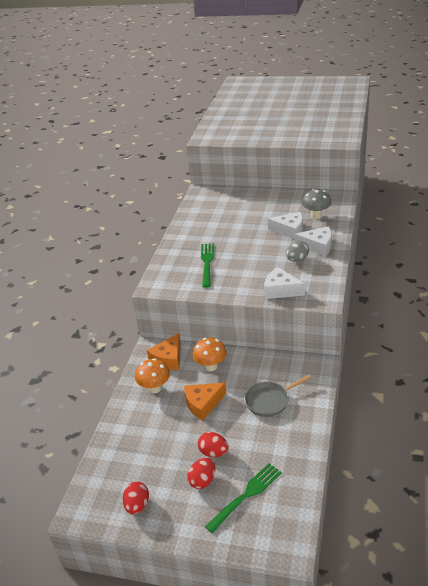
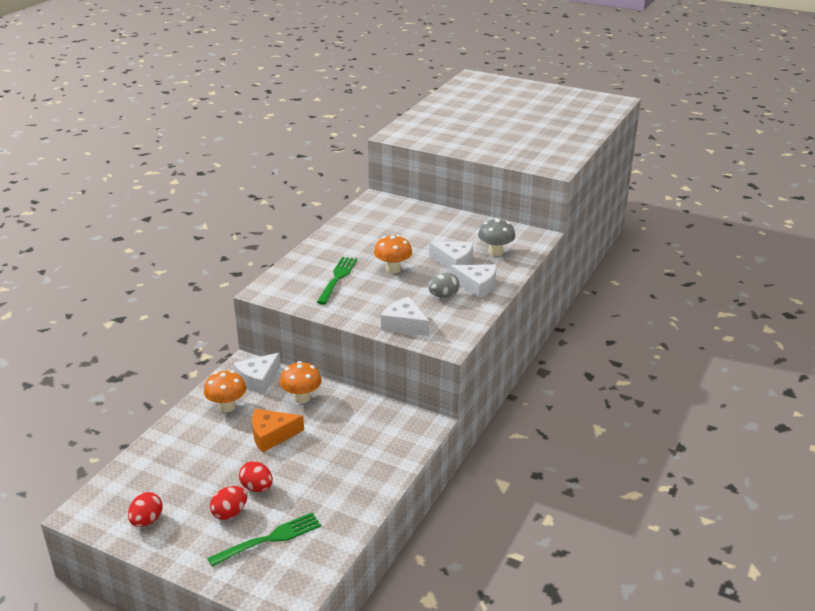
camera: 10 degrees right, 5 degrees down
orange cheese [147,333,181,370] -> white cheese [234,353,281,394]
grey pan [245,375,312,417] -> none
none -> orange mushroom [374,235,412,273]

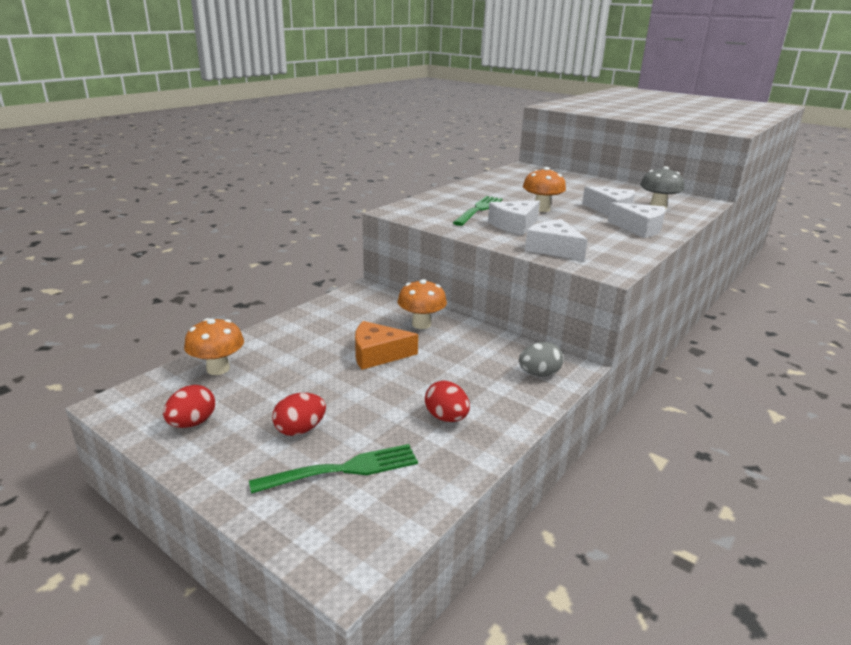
camera: 10 degrees right, 5 degrees down
orange mushroom [204,370,246,412] -> orange mushroom moved to [184,318,244,375]
white cheese [234,353,281,394] -> white cheese moved to [488,200,540,235]
red egg [239,461,273,492] -> red egg moved to [425,381,470,422]
grey egg [428,273,459,298] -> grey egg moved to [519,342,564,377]

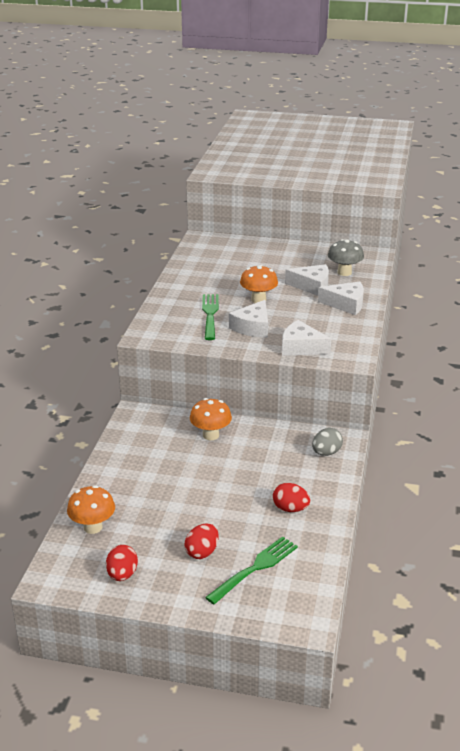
camera: 25 degrees left, 5 degrees up
orange cheese [355,321,418,370] -> none

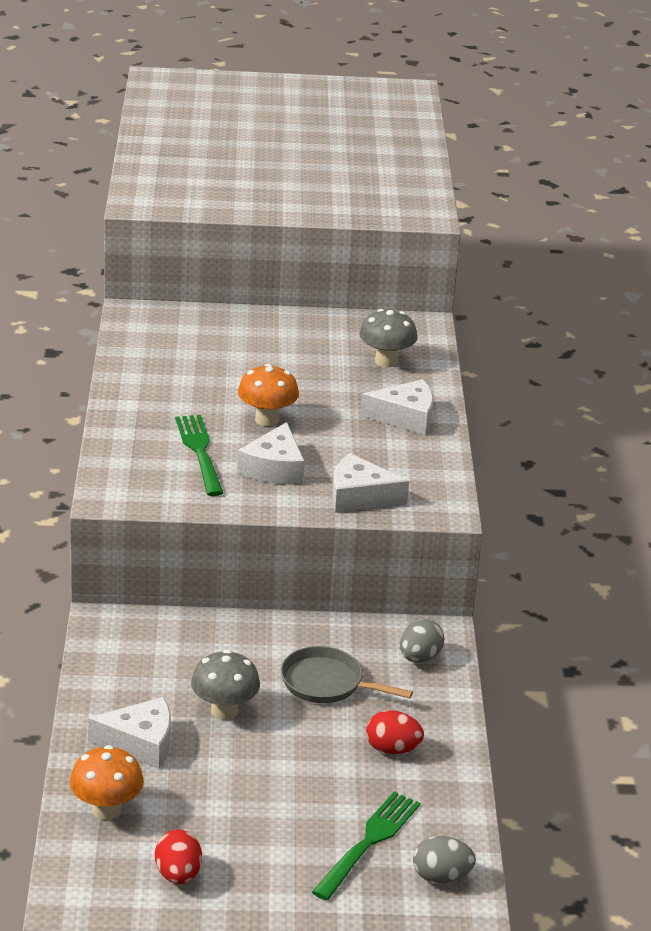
camera: 15 degrees left, 0 degrees up
red egg [184,523,219,559] -> none
orange mushroom [190,398,232,440] -> none
white cheese [285,264,329,296] -> white cheese moved to [88,697,171,769]
none -> grey mushroom [191,650,260,720]
none -> grey pan [281,646,413,703]
none -> grey egg [413,836,476,883]

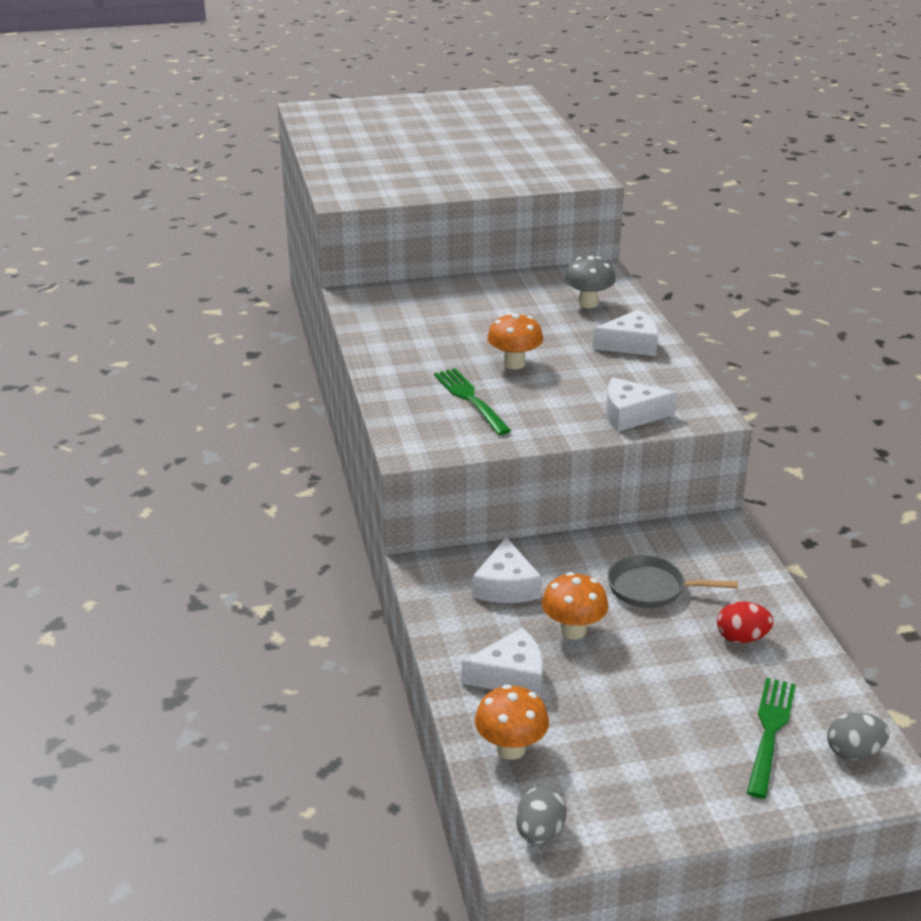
camera: 10 degrees left, 0 degrees up
red egg [155,830,202,884] -> none
grey mushroom [191,650,260,720] -> orange mushroom [542,572,608,640]
white cheese [237,422,305,485] -> white cheese moved to [473,537,542,603]
grey egg [400,619,444,663] -> grey egg moved to [516,786,567,844]

